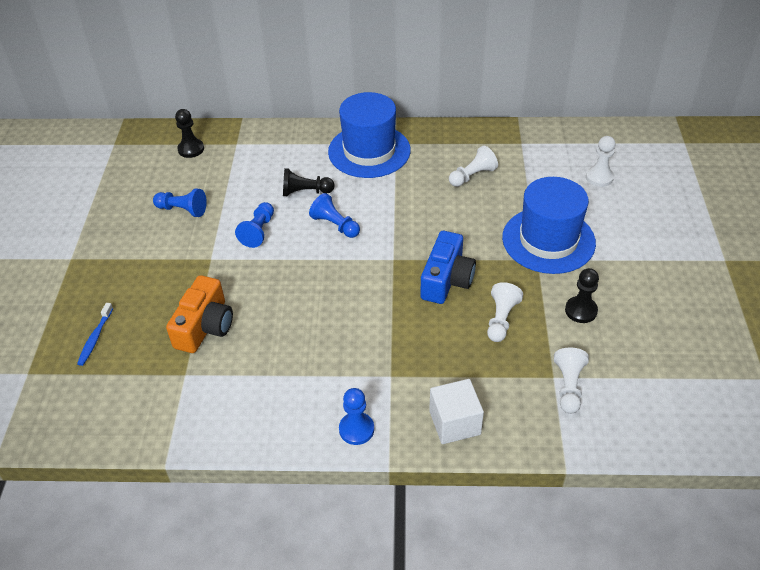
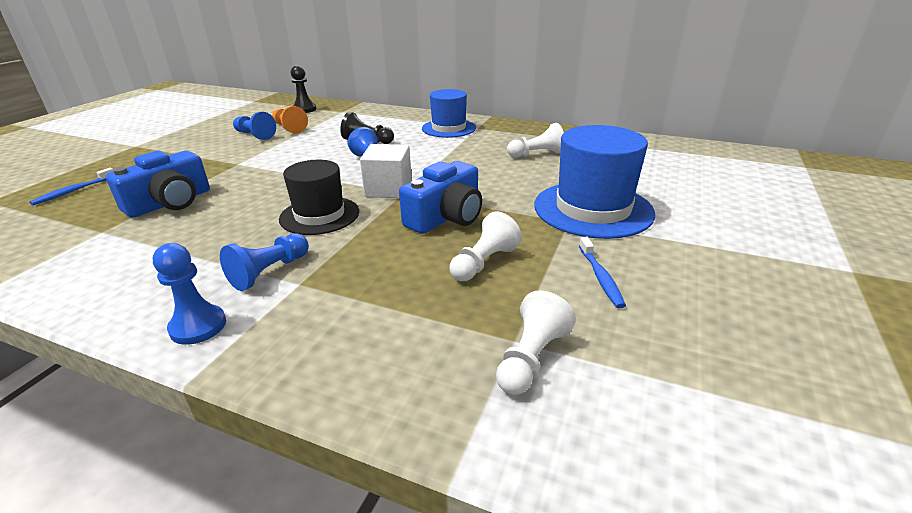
camera: 20 degrees right, 15 degrees down
orange camera [166,275,233,353] -> blue camera [106,151,210,218]
blue pawn [235,202,274,248] -> blue pawn moved to [220,233,309,291]
blue hat [328,92,411,178] -> blue hat [422,89,476,138], size x0.67
white cube [429,379,484,444] -> white cube moved to [360,144,412,198]
black pawn [565,268,599,323] -> blue toothbrush [579,237,626,308]
white pawn [586,136,616,187] -> none
none -> orange pawn [272,106,308,133]
none -> black hat [279,160,359,235]

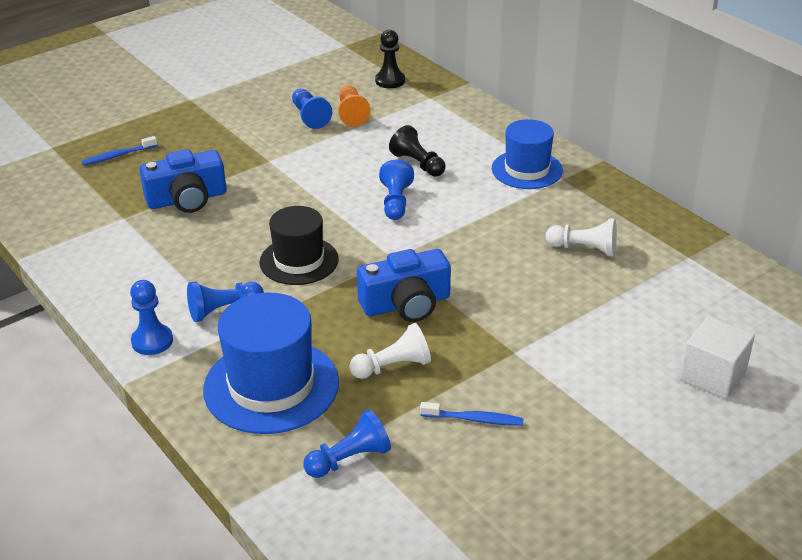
camera: 30 degrees right, 5 degrees up
white cube [360,144,412,198] -> white cube moved to [680,316,755,399]
white pawn [496,291,576,395] -> blue pawn [303,409,391,478]
blue hat [534,125,655,239] -> blue hat moved to [203,293,339,434]
blue toothbrush [579,237,626,308] -> blue toothbrush turned 105 degrees counterclockwise [420,402,524,426]

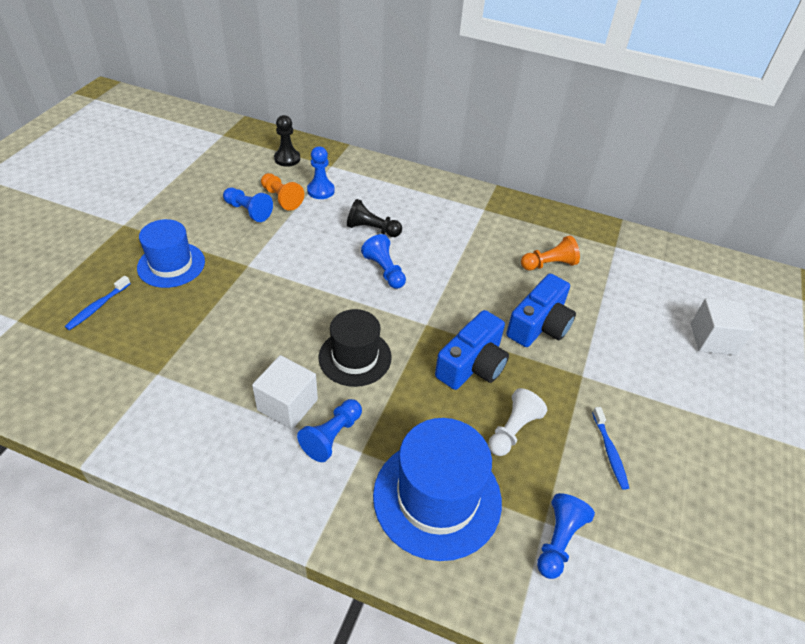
camera: 35 degrees left, 10 degrees up
blue pawn [130,280,173,355] -> blue pawn moved to [307,146,335,199]
blue camera [139,149,227,213] -> blue camera moved to [506,274,576,347]
blue toothbrush [420,402,524,426] -> blue toothbrush turned 105 degrees clockwise [592,407,629,490]
blue hat [492,119,563,189] -> blue hat moved to [137,219,205,288]
white pawn [546,219,617,256] -> orange pawn [521,235,580,270]
none -> white cube [252,355,318,430]

